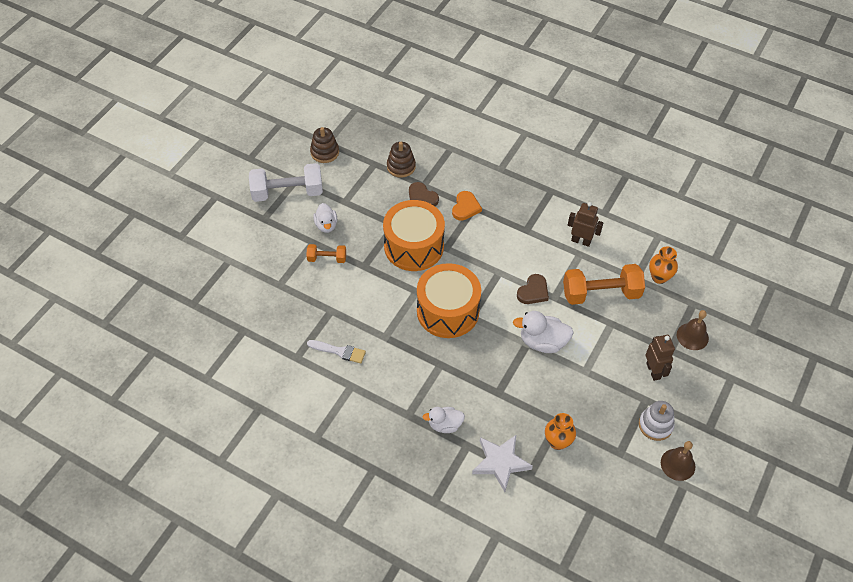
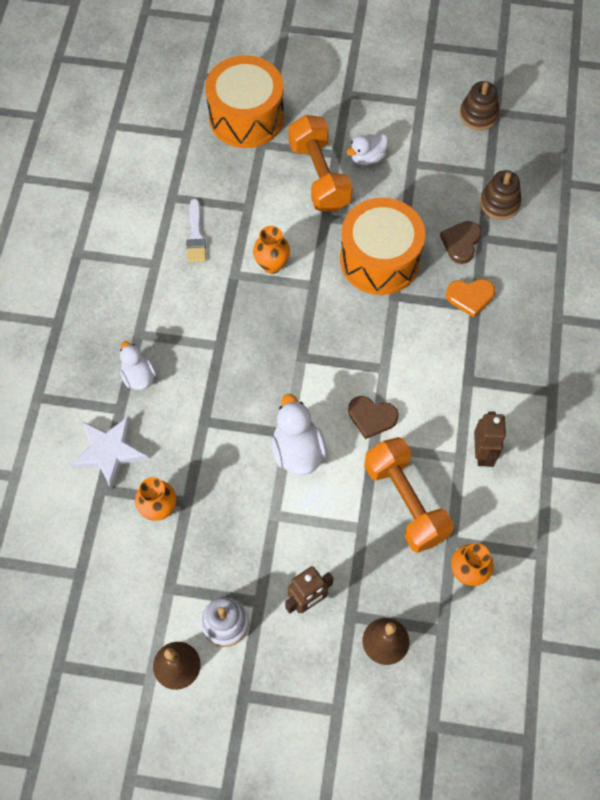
camera: 70 degrees right, 10 degrees up
white dumbbell [249,163,323,202] -> none
orange dumbbell [306,244,346,263] -> orange dumbbell [288,115,353,212], size x1.93
orange drum [417,263,481,338] -> orange drum moved to [205,55,284,148]
none -> orange vase [253,226,290,274]

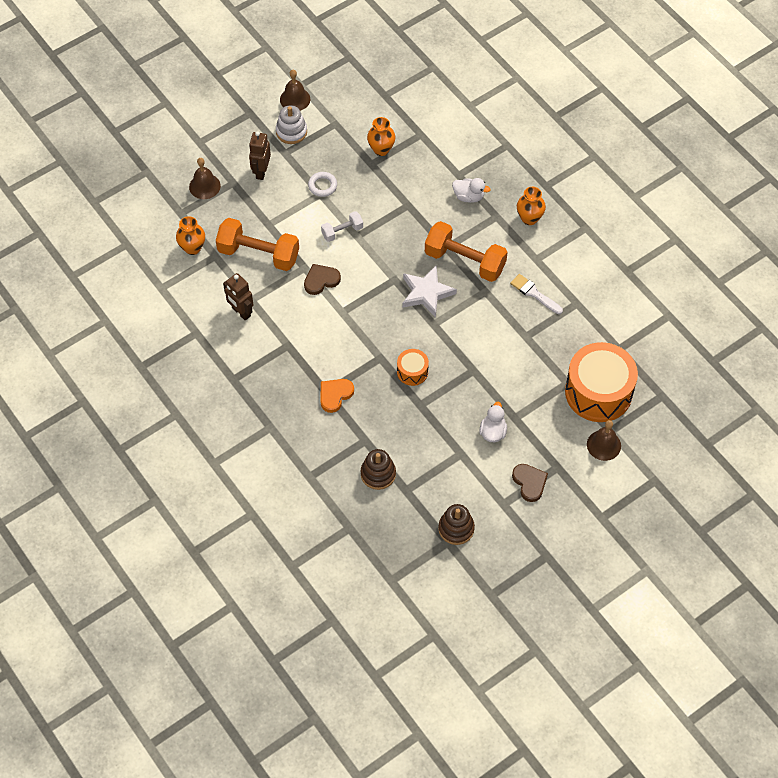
camera: 135 degrees right, 5 degrees down
white star [70,416,148,489] -> white star moved to [402,265,457,318]
orange vase [253,226,290,274] -> orange vase moved to [517,187,546,225]
white duck [272,394,327,475] -> white dumbbell [321,211,363,242]
orange dumbbell [288,115,353,212] -> orange dumbbell moved to [425,221,507,282]
orange drum [340,198,425,295] -> orange drum [397,349,429,386], size x0.47
brown heart [440,221,482,264] -> brown heart moved to [512,464,548,502]
none -> white ring [308,172,337,197]
none -> brown bell [587,420,621,461]

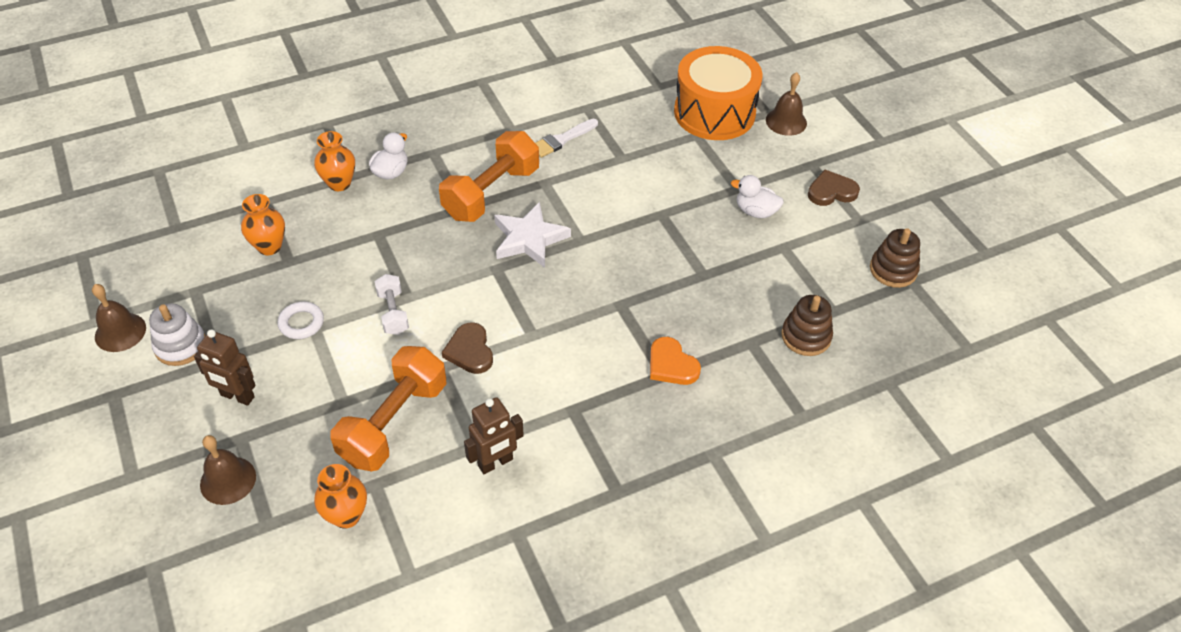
camera: 80 degrees left, 10 degrees down
orange drum [397,349,429,386] -> none
orange vase [517,187,546,225] -> orange vase moved to [314,131,355,191]

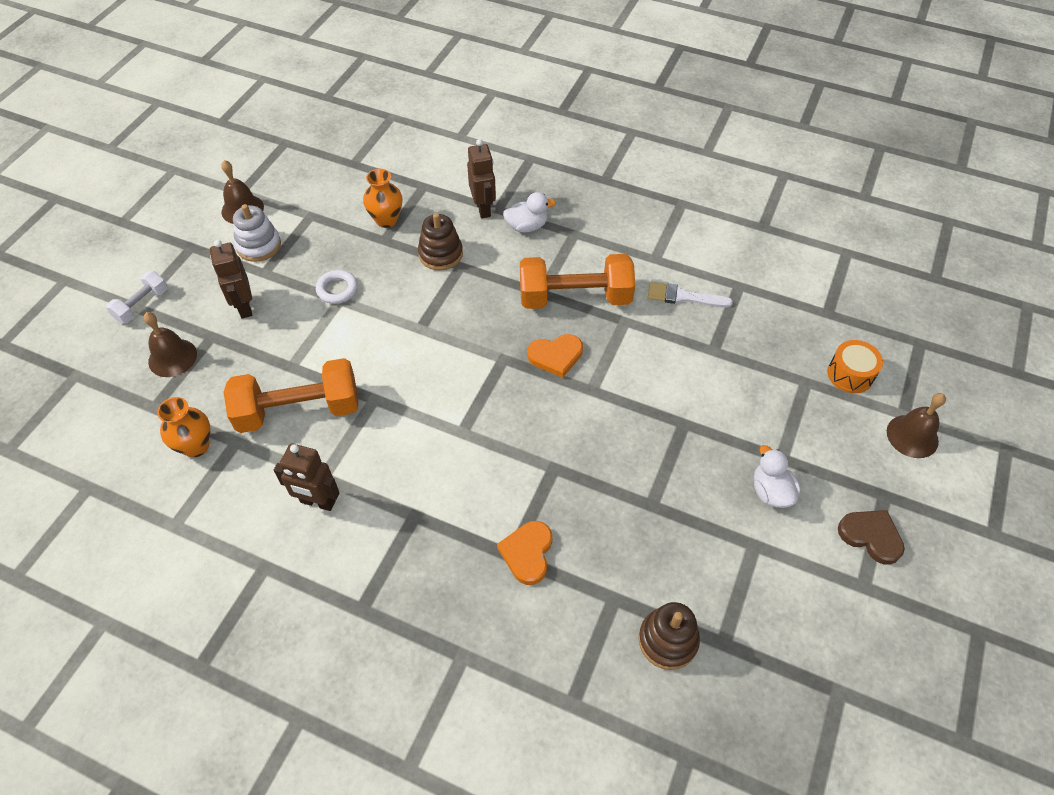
camera: 50 degrees right, 5 degrees up
orange vase [314,131,355,191] -> brown robot [467,139,496,218]
white dumbbell [375,274,409,335] -> white dumbbell moved to [106,271,168,323]
brown heart [442,322,493,374] -> none
white star [494,202,571,268] -> orange heart [527,334,583,378]
orange drum [674,46,763,140] -> orange drum [828,340,883,393], size x0.47
brown stacking toy [870,228,920,288] -> brown stacking toy moved to [418,213,463,271]

